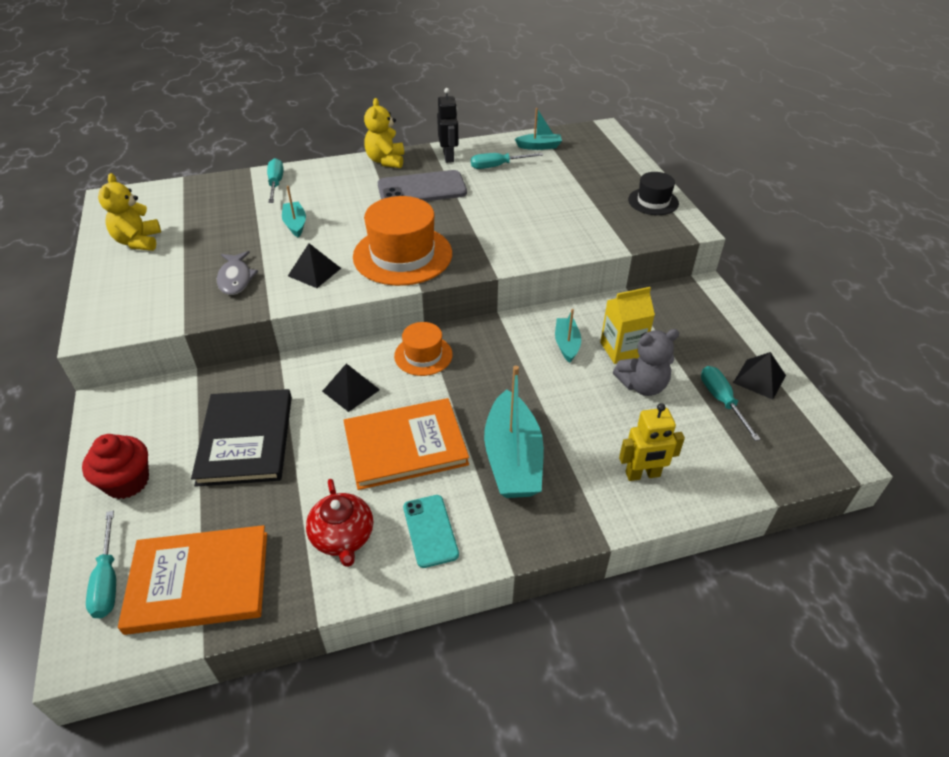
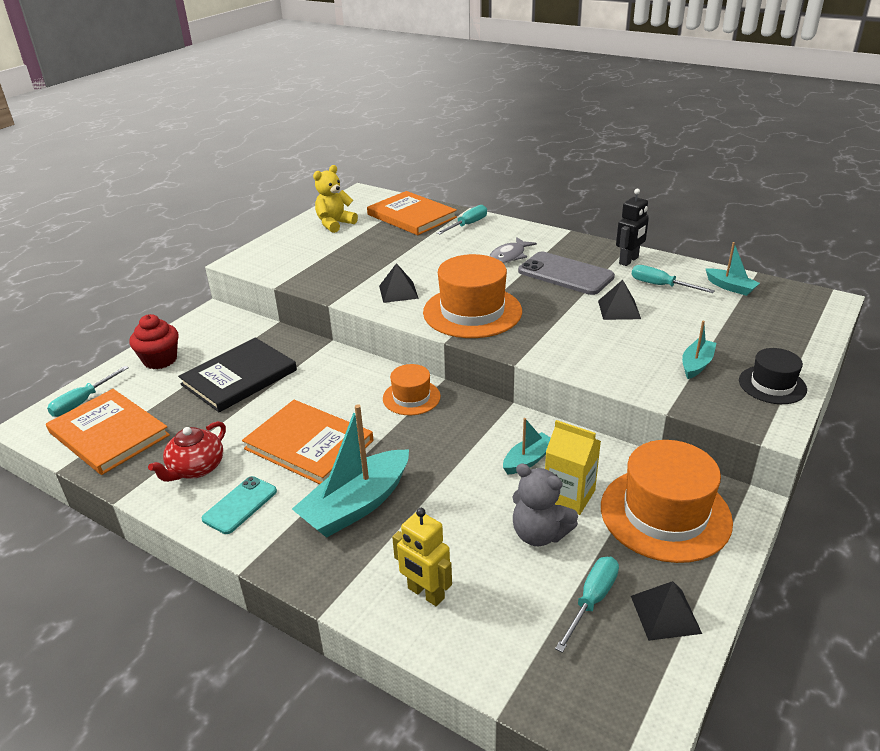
camera: 50 degrees right, 10 degrees down
grey fish [217,251,258,295] -> grey fish moved to [490,237,537,264]
turquoise boat [282,186,306,238] -> turquoise boat moved to [682,321,716,379]
black pyramid [322,364,380,412] -> black pyramid moved to [598,280,641,320]
yellow teddy bear [364,98,404,168] -> none
none -> orange book [367,191,457,235]
none -> orange hat [601,440,733,563]

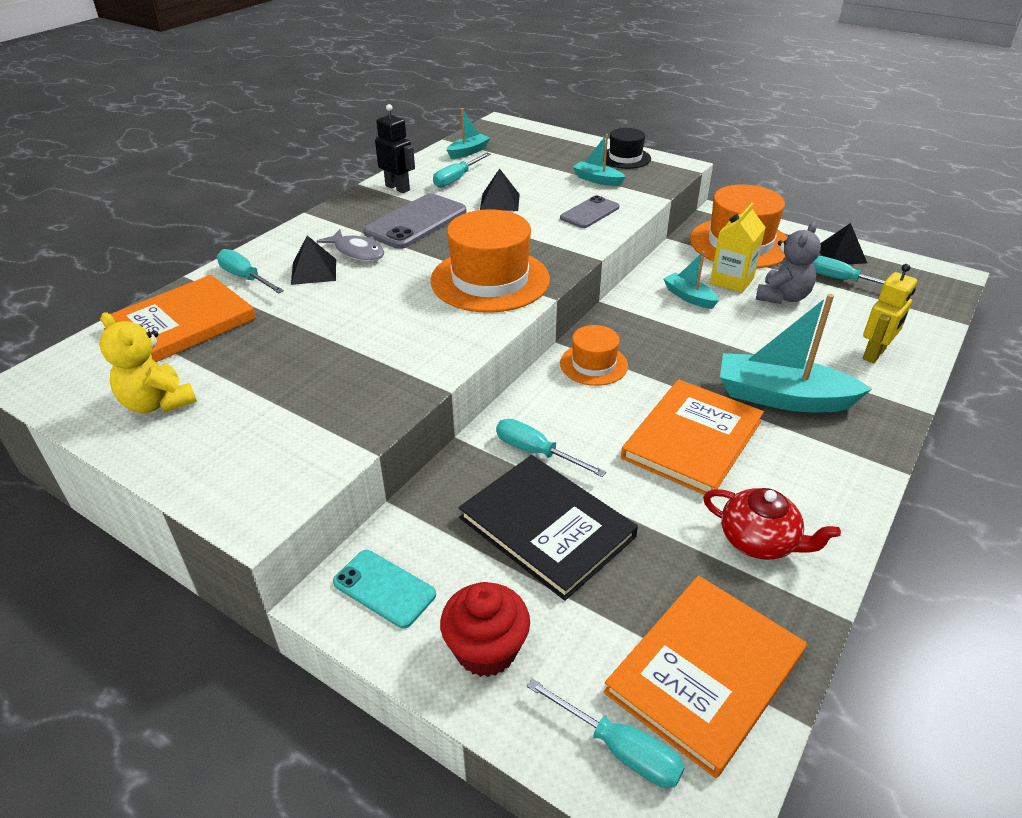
camera: 90 degrees left, 5 degrees up
turquoise phone [202,476,277,534] -> turquoise phone moved to [333,550,436,628]
turquoise boat [292,404,409,538] -> turquoise boat turned 150 degrees clockwise [720,294,872,412]
black pyramid [379,263,419,303] -> black pyramid moved to [291,236,336,285]
none -> turquoise screwdriver [496,419,606,477]
none -> grey phone [560,195,619,228]

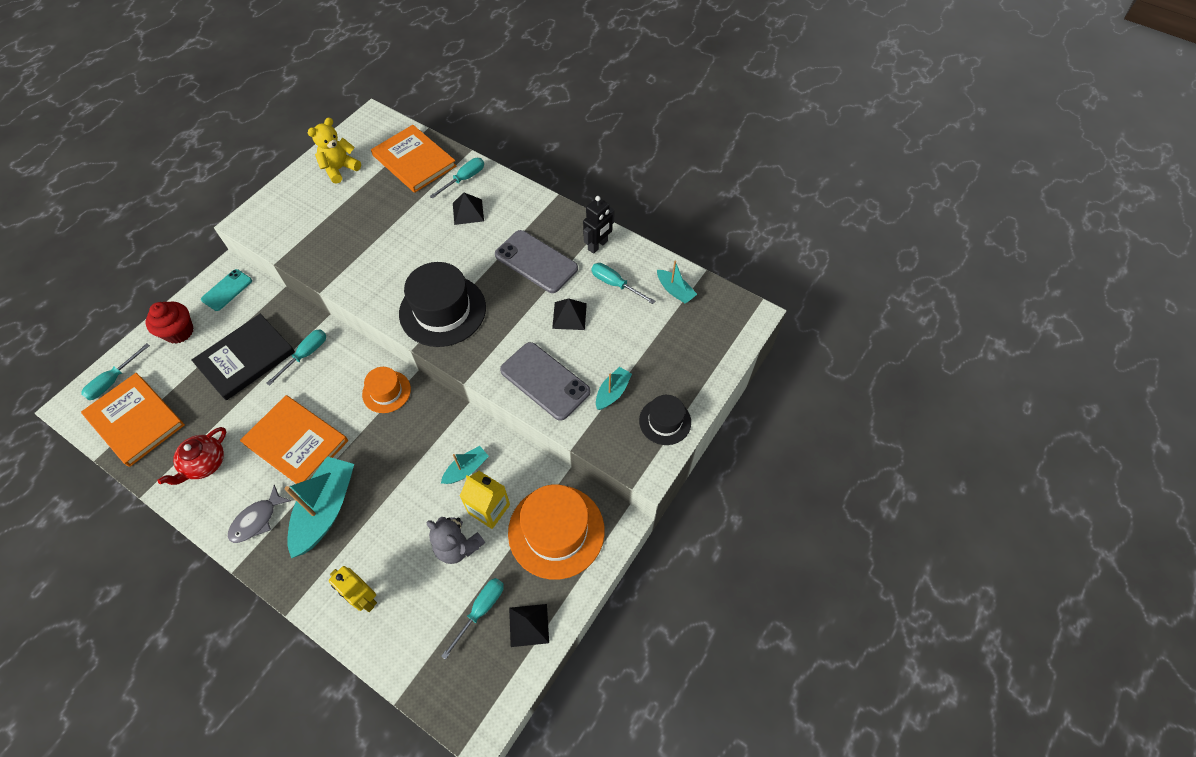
camera: 90 degrees right, 20 degrees up
grey fish [317,229,384,261] -> grey fish moved to [228,485,291,543]
orange hat [430,209,550,313] -> black hat [399,262,486,347]
grey phone [560,195,619,228] -> grey phone [500,342,590,421], size x1.63

